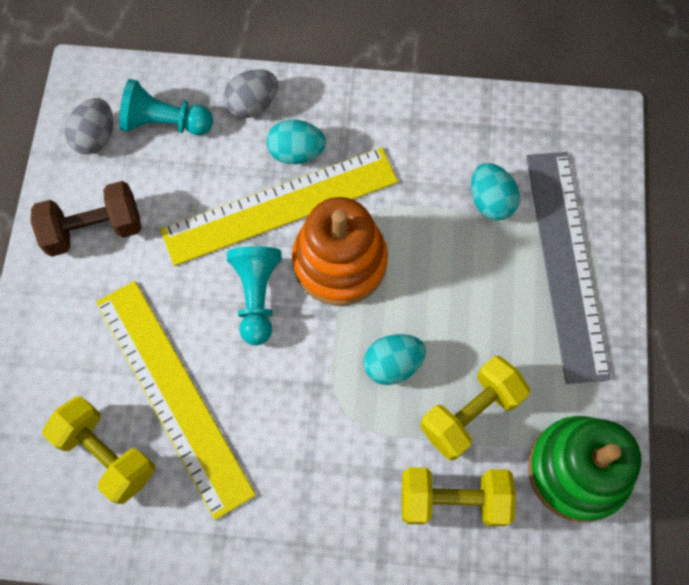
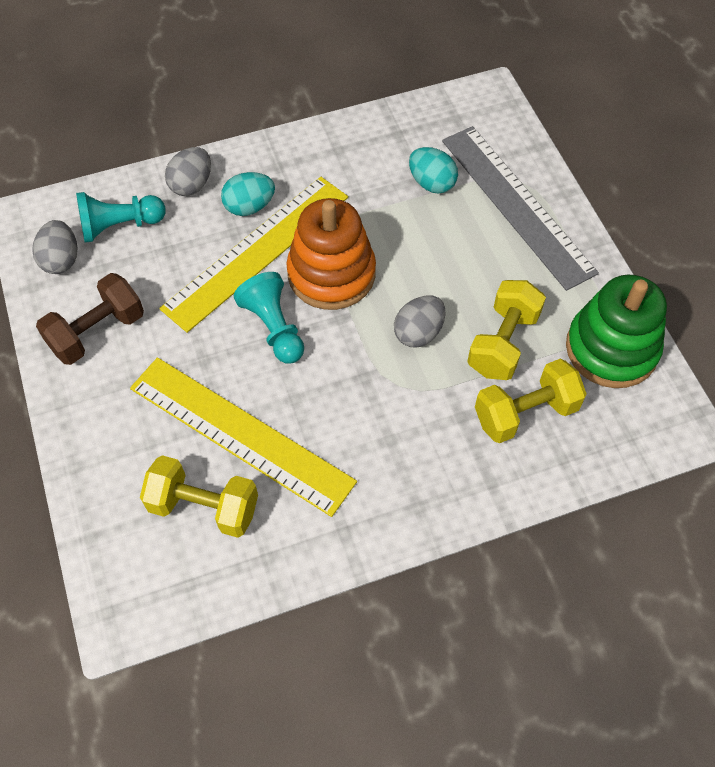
camera: 25 degrees left, 10 degrees down
turquoise egg [363,334,426,385] -> grey egg [394,295,445,348]

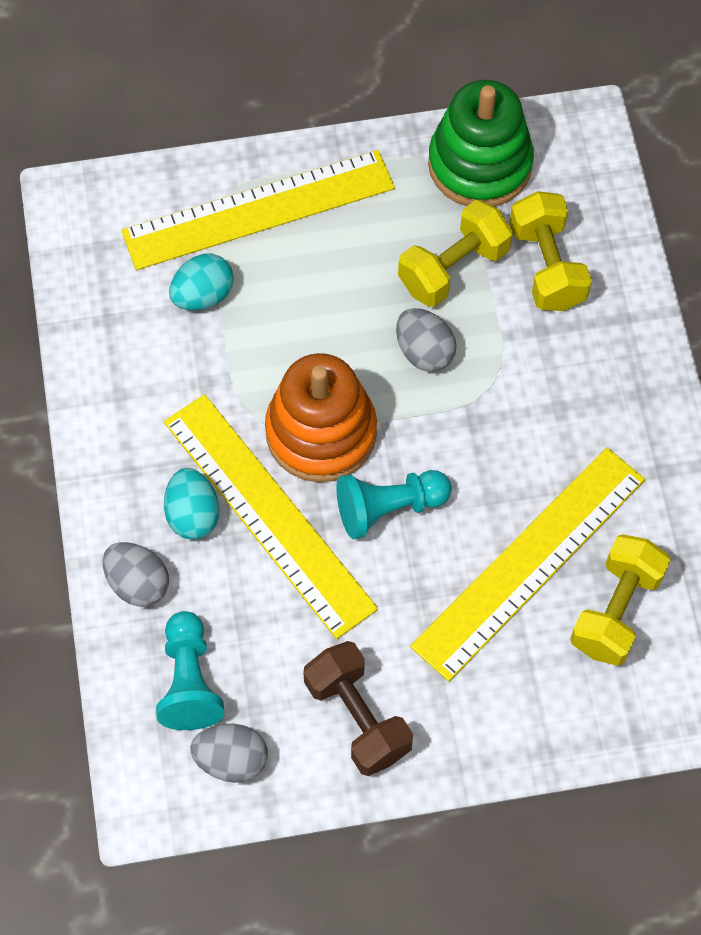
camera: 80 degrees left, 5 degrees up
grey ruler [442,126,599,291] -> yellow ruler [121,150,395,270]
yellow dumbbell [467,280,546,380] -> yellow dumbbell turned 75 degrees counterclockwise [398,200,513,307]

